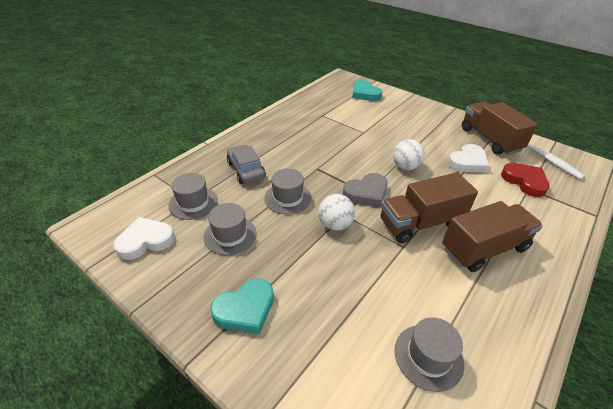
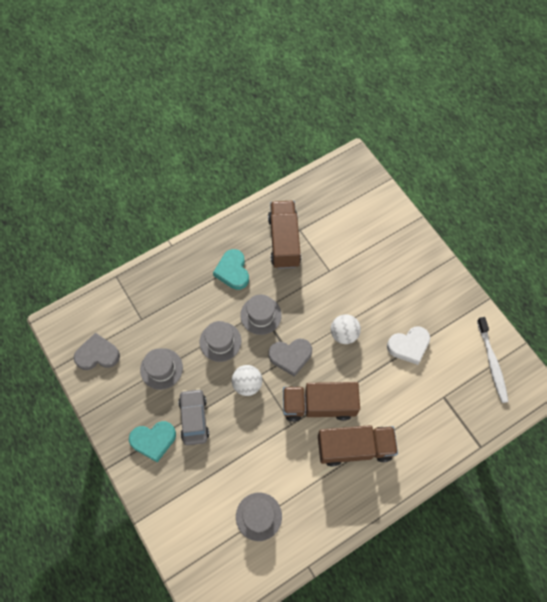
camera: 20 degrees right, 25 degrees up
white heart [113,217,175,260] -> grey heart [74,333,120,370]
grey hat [168,173,218,220] -> grey hat moved to [240,294,282,335]
grey car [227,145,266,184] -> grey car moved to [178,388,209,445]
turquoise heart [352,80,382,101] -> turquoise heart moved to [213,249,249,290]
brown truck [462,102,538,155] -> brown truck moved to [268,201,301,269]
red heart [501,163,550,197] -> none

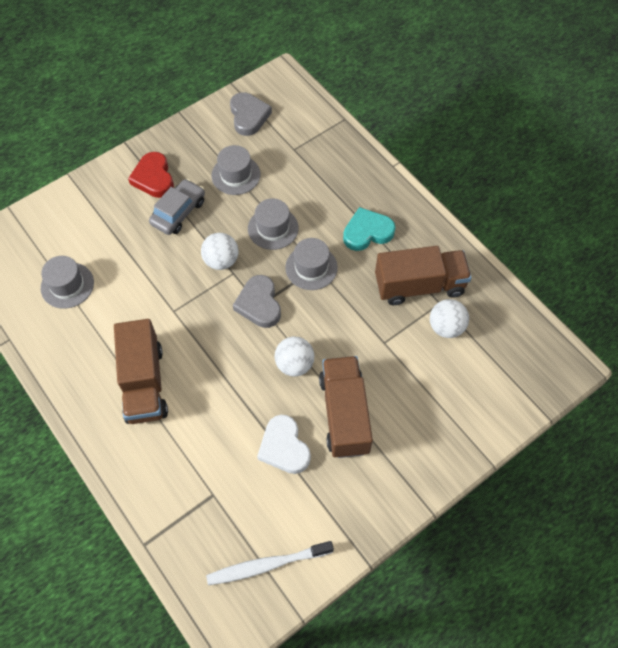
camera: 85 degrees right, 5 degrees down
turquoise heart [129,421,176,462] -> red heart [128,152,174,198]
grey car [178,388,209,445] -> grey car turned 45 degrees counterclockwise [149,179,205,235]
brown truck [283,382,360,422] -> brown truck moved to [319,356,373,458]
none -> white ball [430,299,469,338]

